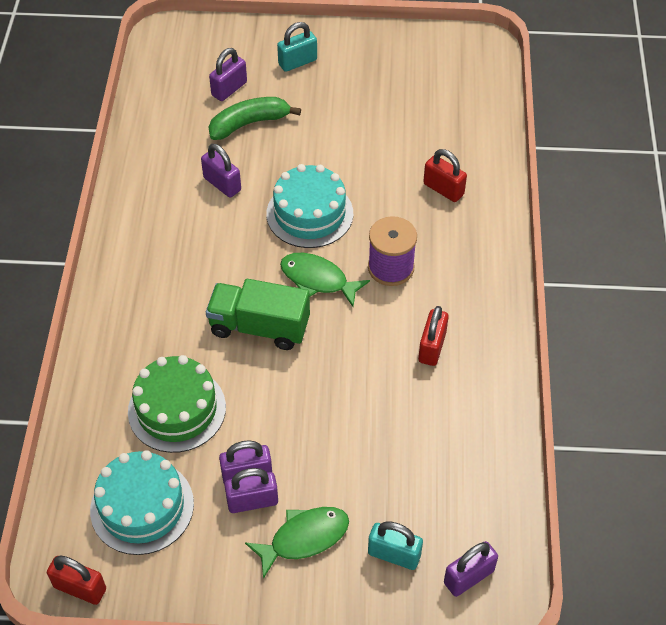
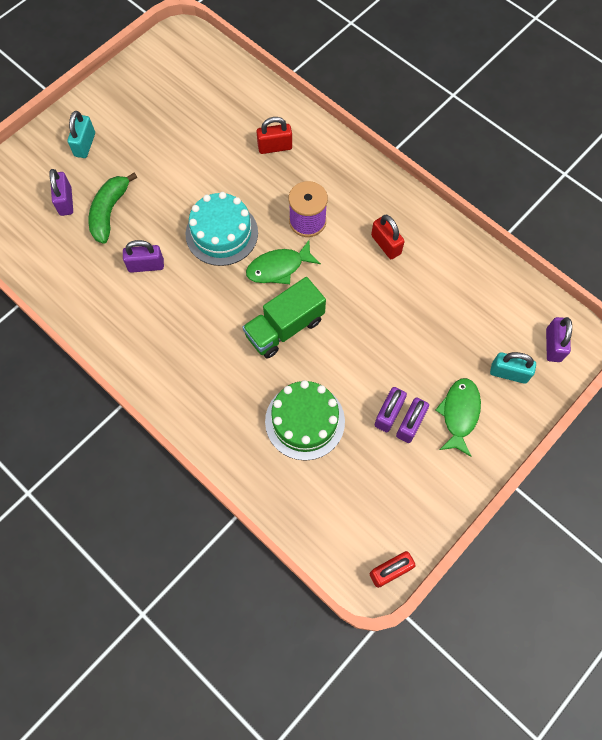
camera: 50 degrees left, 15 degrees up
turquoise cake [90,450,194,555] -> none
turquoise padlock [368,521,423,570] -> turquoise padlock turned 45 degrees clockwise [490,352,536,384]

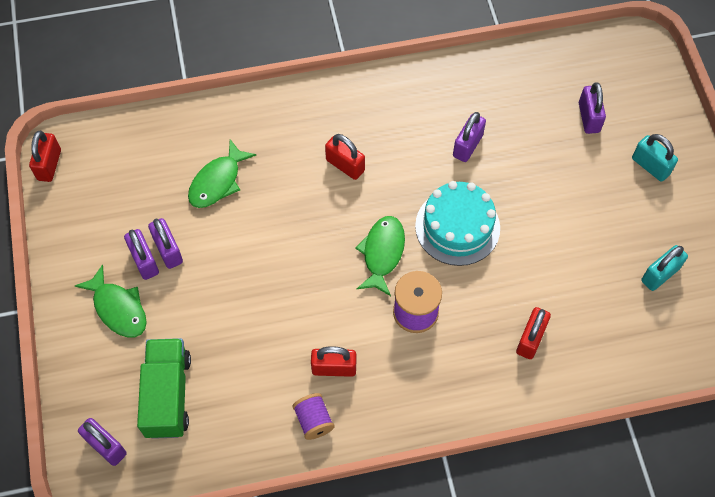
camera: 125 degrees right, 5 degrees down
purple padlock [50,169,73,216] -> purple padlock turned 60 degrees clockwise [579,82,606,134]
green banana [89,173,137,244] -> none
green truck [242,277,326,358] -> green truck moved to [137,338,191,439]
green cake [265,380,345,461] -> green fish [188,139,256,208]
turquoise padlock [490,352,536,384] -> turquoise padlock moved to [641,245,688,291]
none -> purple spool [292,393,335,440]
none -> red padlock [325,134,365,180]

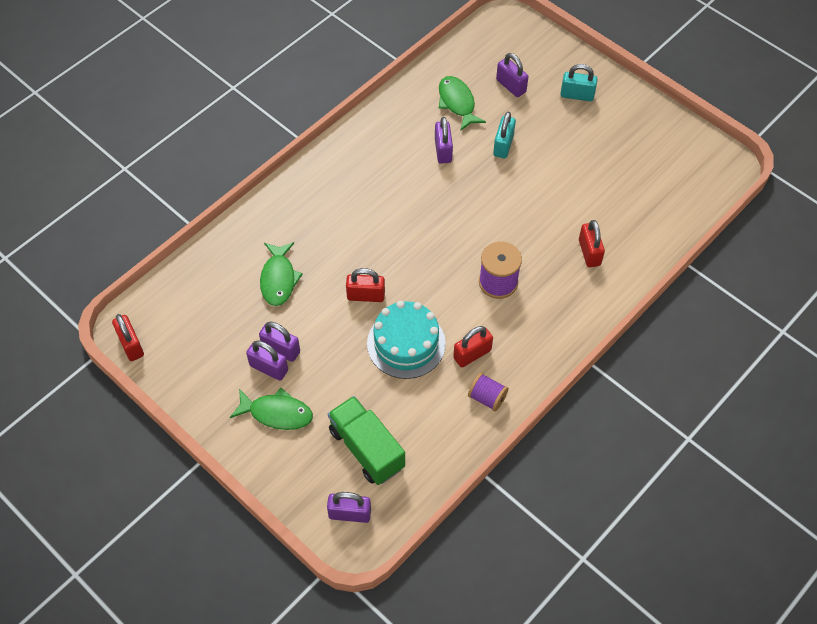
camera: 35 degrees left, 5 degrees down
red padlock [325,134,365,180] -> red padlock moved to [346,268,385,302]
green fish [355,216,405,296] -> green fish moved to [439,76,486,131]
turquoise cake [415,181,500,266] -> turquoise cake moved to [367,301,446,379]
turquoise padlock [641,245,688,291] -> turquoise padlock moved to [493,112,516,158]

